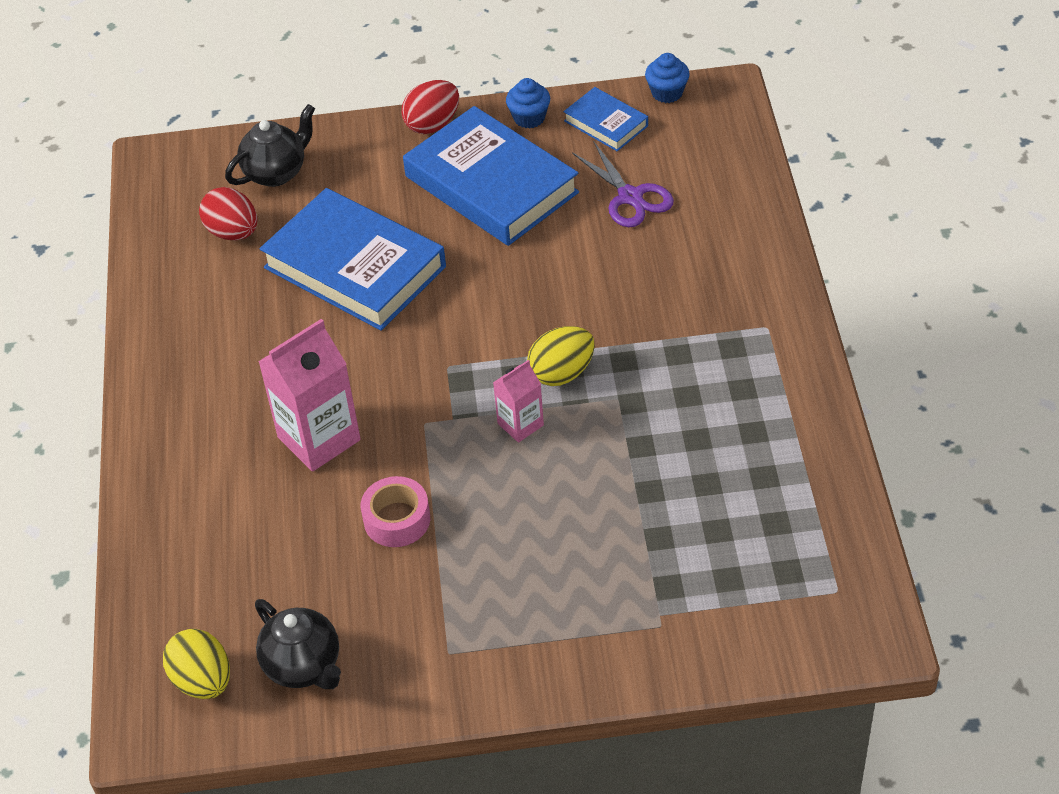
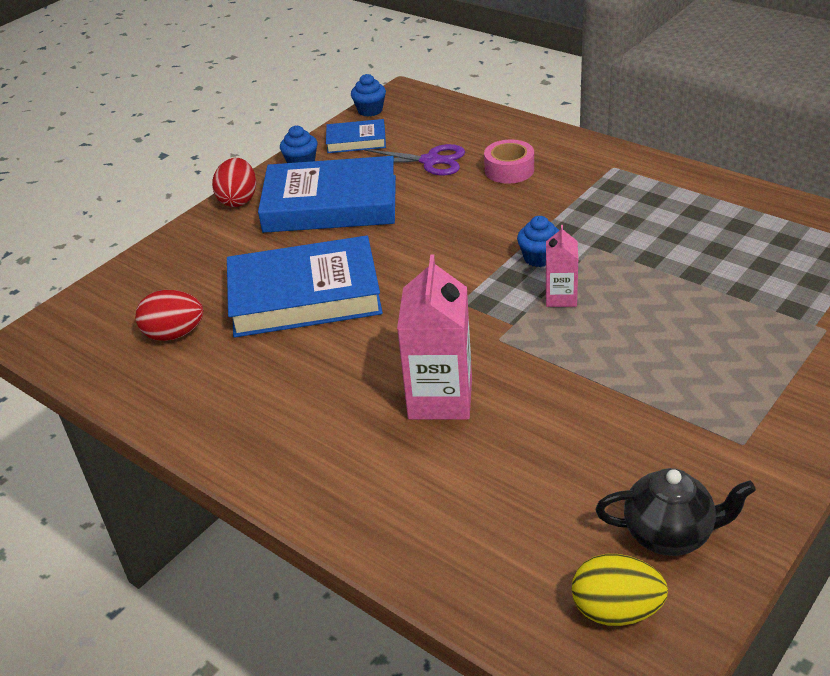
camera: 45 degrees left, 10 degrees down
black teapot [225,104,315,187] -> none
pink tape [361,476,430,547] -> pink tape moved to [484,140,534,184]
yellow egg [527,326,595,386] -> blue cupcake [517,216,560,267]

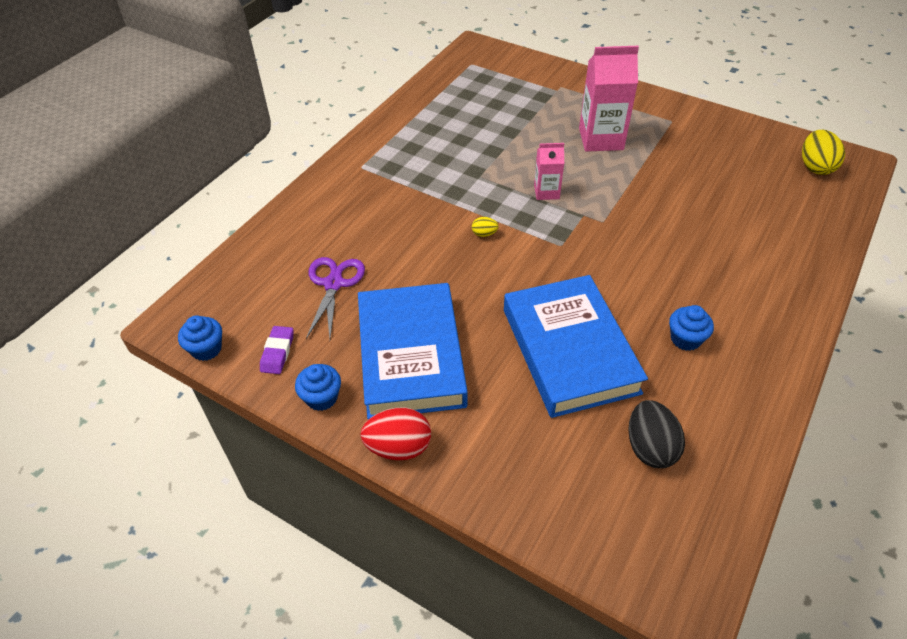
camera: 100 degrees left, 10 degrees up
red egg [135,290,204,341] -> black egg [628,400,685,468]
blue book [326,119,386,153] -> purple eraser [260,326,293,374]
pink carton [397,254,472,420] -> pink carton moved to [579,46,639,152]
pink tape [484,140,534,184] -> none
blue cupcake [517,216,560,267] -> blue cupcake moved to [669,305,714,351]
black teapot [595,468,756,556] -> none
none -> yellow egg [472,217,499,237]

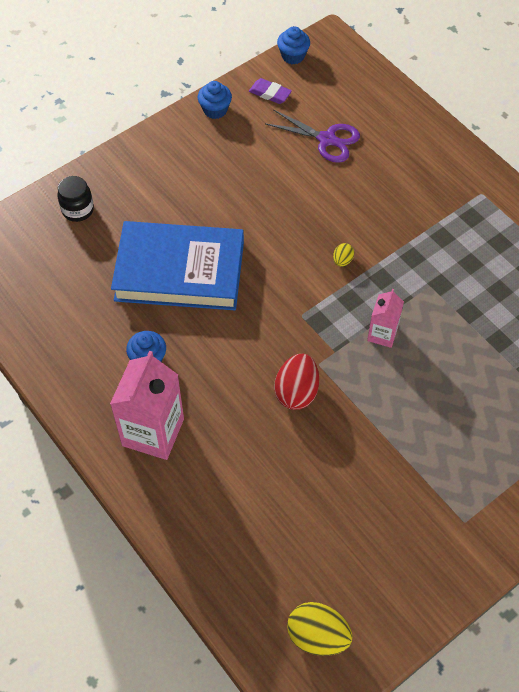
camera: 110 degrees right, 10 degrees up
blue book [358,283,468,419] -> none
red egg [360,408,431,460] -> red egg moved to [274,353,319,410]
pink carton [579,46,639,152] -> pink carton moved to [110,351,184,460]
black egg [628,400,685,468] -> none
none -> black jar [57,176,94,222]

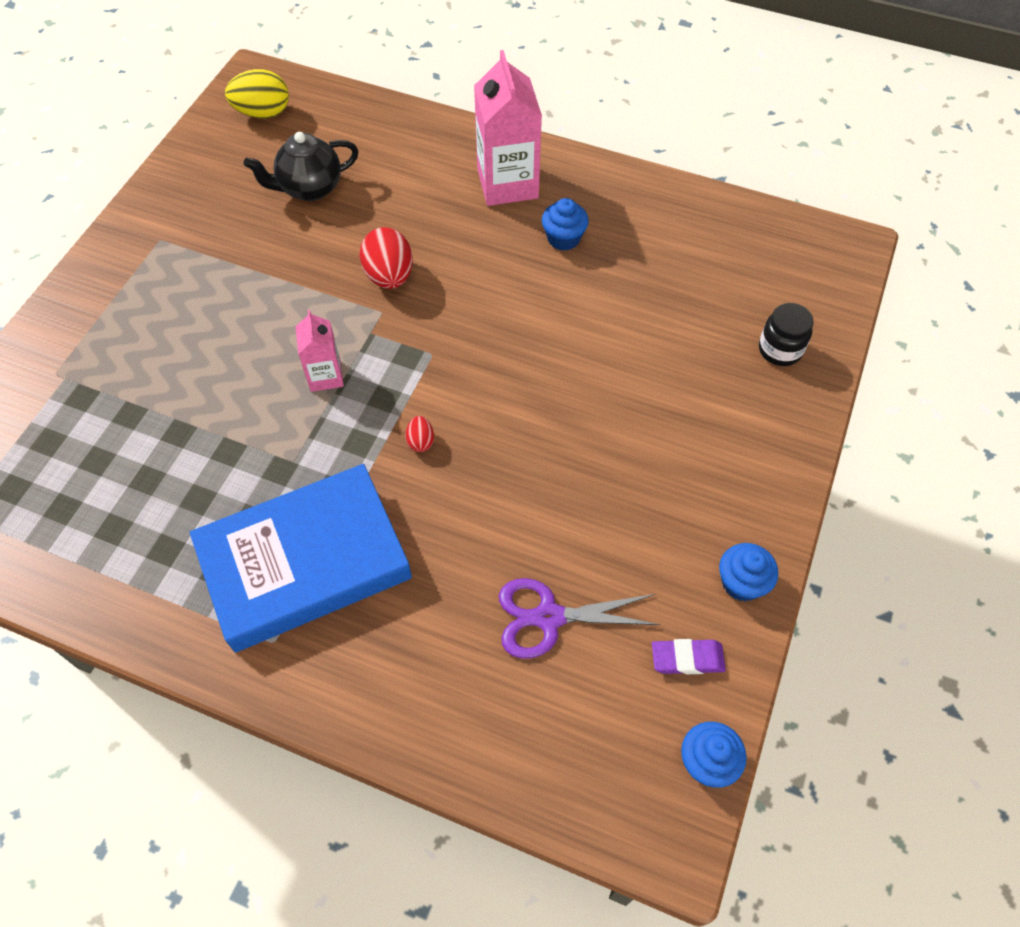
camera: 150 degrees right, 0 degrees up
blue book [111,221,244,310] -> blue book moved to [190,464,412,652]
yellow egg [333,243,354,267] -> red egg [405,416,434,452]
none -> black teapot [244,132,359,201]

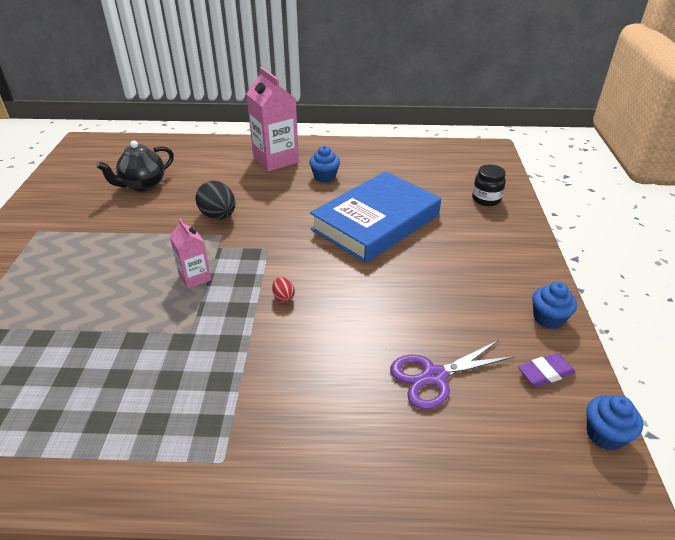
camera: 20 degrees left, 20 degrees down
blue book [190,464,412,652] -> blue book moved to [310,171,441,263]
yellow egg [225,69,289,118] -> none
red egg [359,227,413,289] -> black egg [195,181,235,220]

